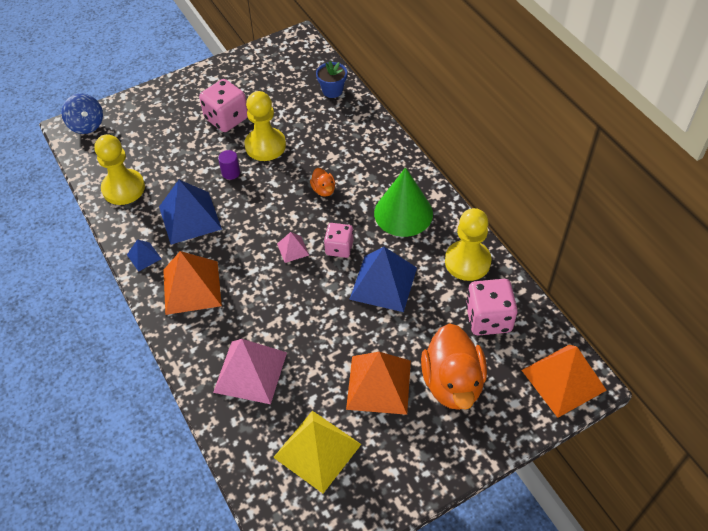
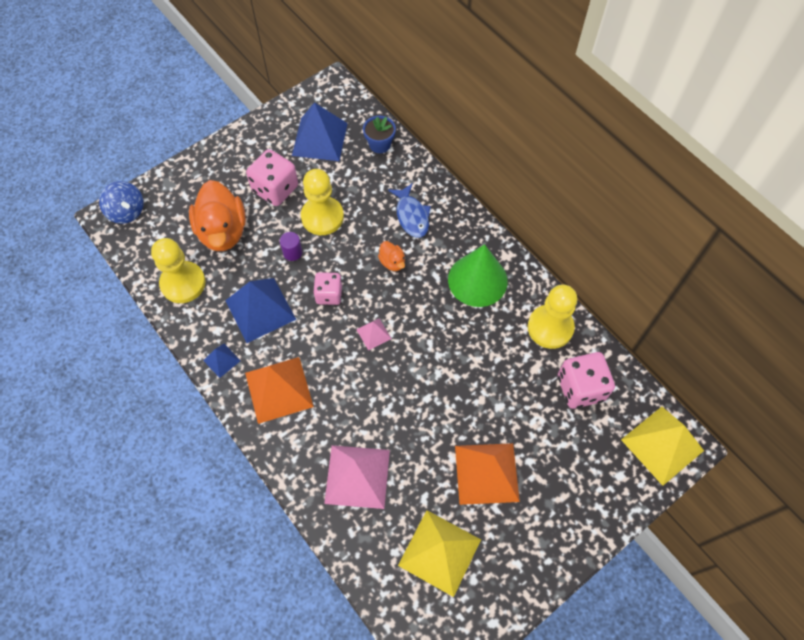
camera: 10 degrees left, 10 degrees up
pink dice [324,223,353,258] -> pink dice moved to [313,272,342,305]
blue pyramid [349,247,417,312] -> blue pyramid moved to [292,102,348,161]
orange duck [421,323,487,410] -> orange duck moved to [189,180,246,251]
orange pyramid [522,345,607,418] -> yellow pyramid [621,407,704,486]
none -> blue fish [388,183,431,238]

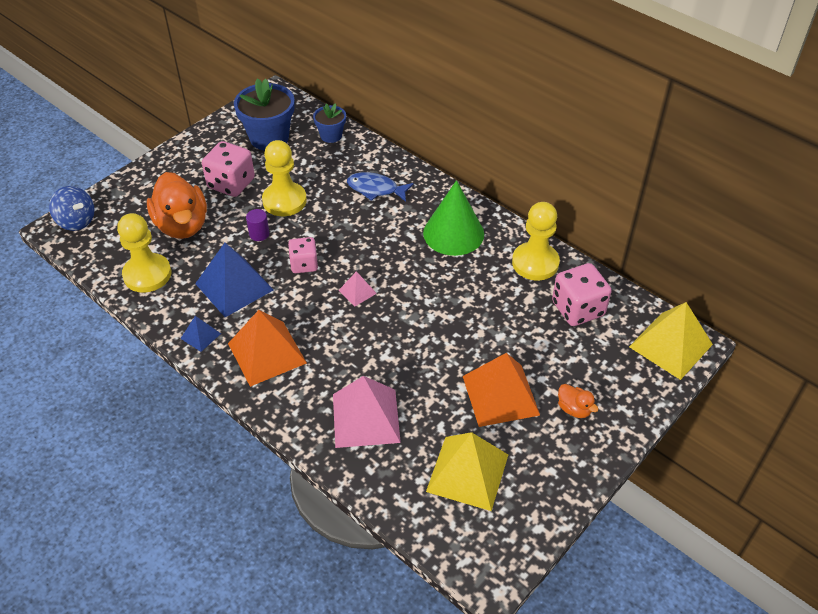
camera: 10 degrees left, 15 degrees down
blue pyramid [292,102,348,161] -> blue flower pot [234,78,295,151]
orange duck [378,241,405,271] -> orange duck moved to [558,384,599,418]
blue fish [388,183,431,238] -> blue fish turned 135 degrees clockwise [347,172,414,202]

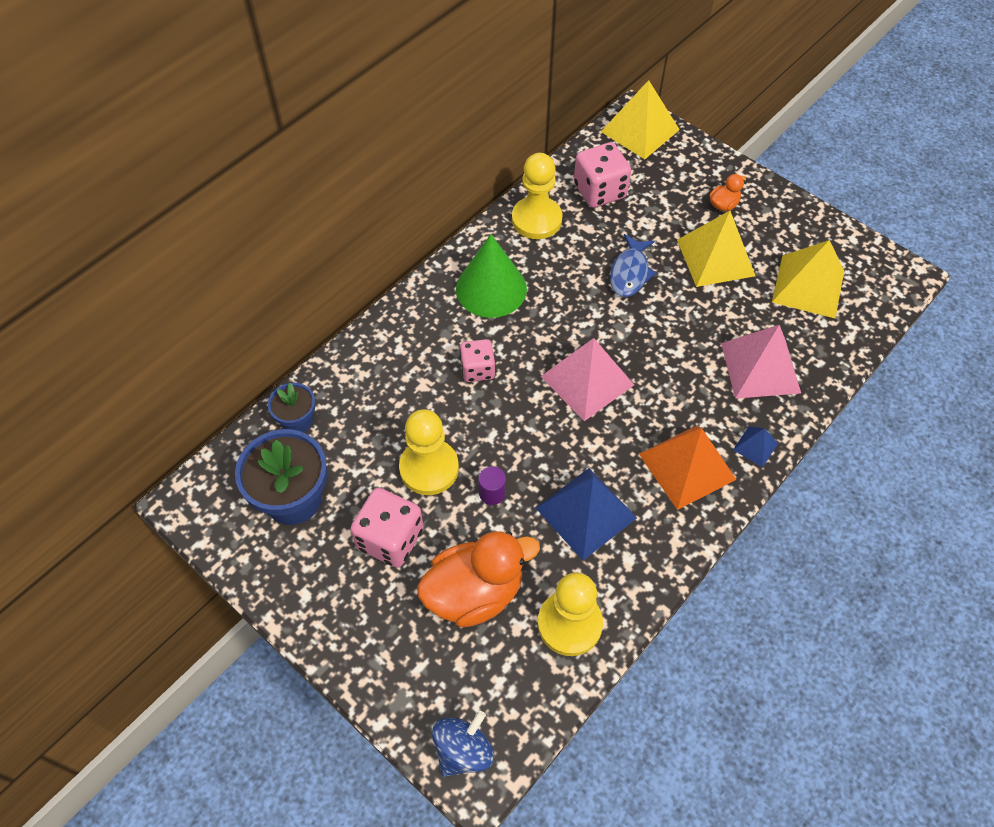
camera: 90 degrees left, 10 degrees up
blue pyramid [180,316,221,352] -> blue pyramid moved to [733,426,778,467]
pink dice [288,237,318,273] -> pink dice moved to [460,339,495,382]
pink pyramid [339,271,377,306] -> pink pyramid [540,338,634,421], size x2.08
blue fish [347,172,414,202] -> blue fish moved to [610,234,657,297]
orange pyramid [463,353,540,427] -> yellow pyramid [677,211,755,287]

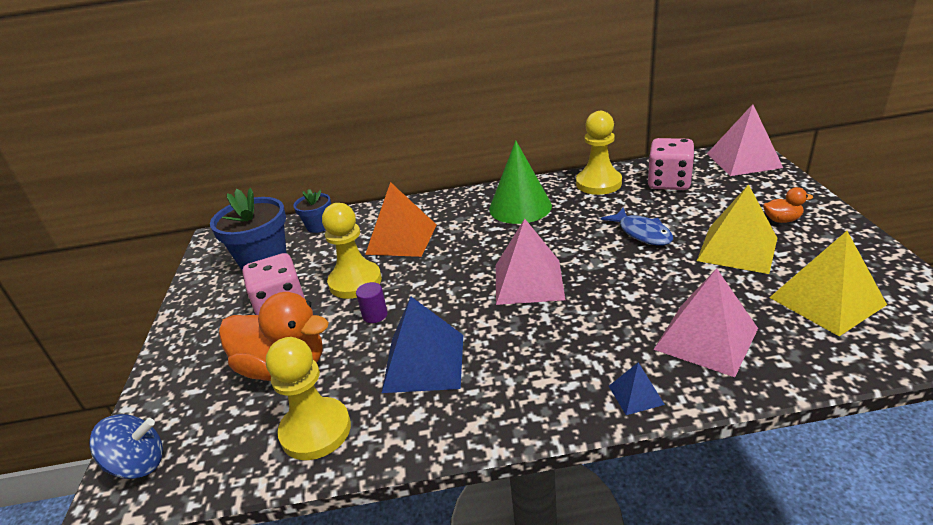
camera: 45 degrees right, 25 degrees down
pink dice [460,339,495,382] -> none
yellow pyramid [601,80,680,159] -> pink pyramid [707,104,783,176]
blue fish [610,234,657,297] -> blue fish turned 90 degrees counterclockwise [601,208,673,245]
orange pyramid [639,425,737,510] -> orange pyramid moved to [365,182,437,257]

